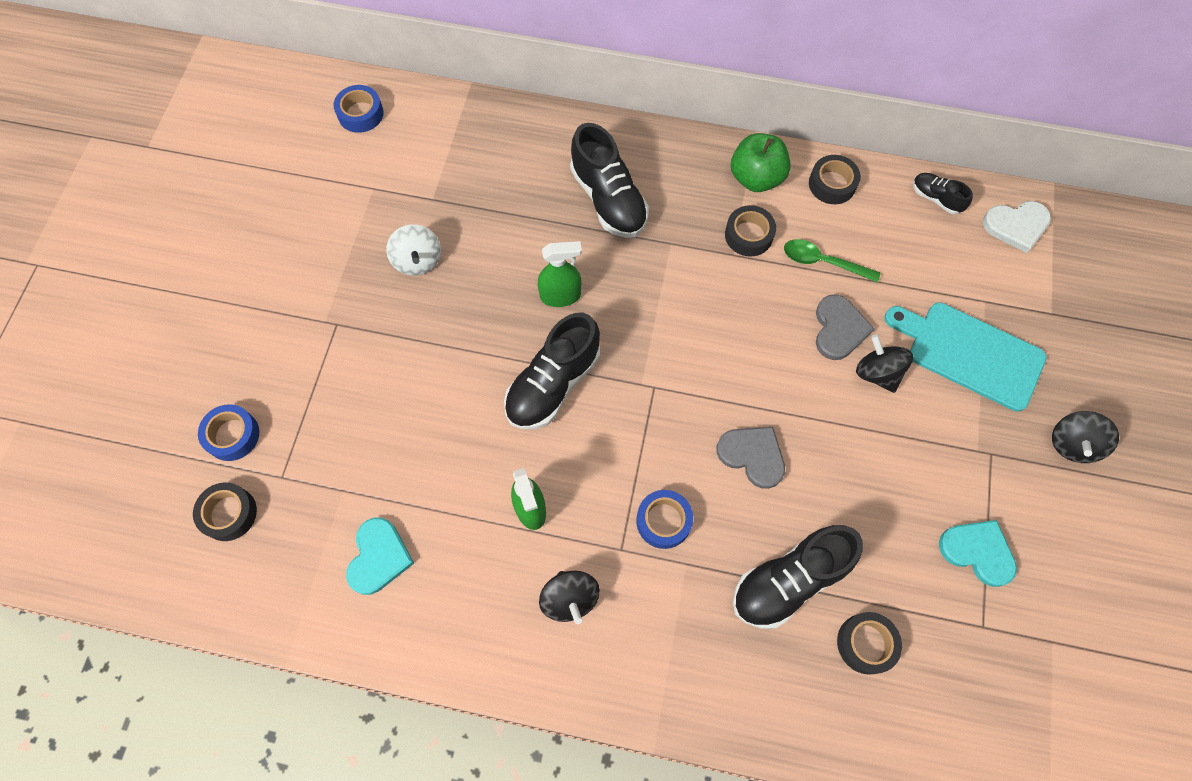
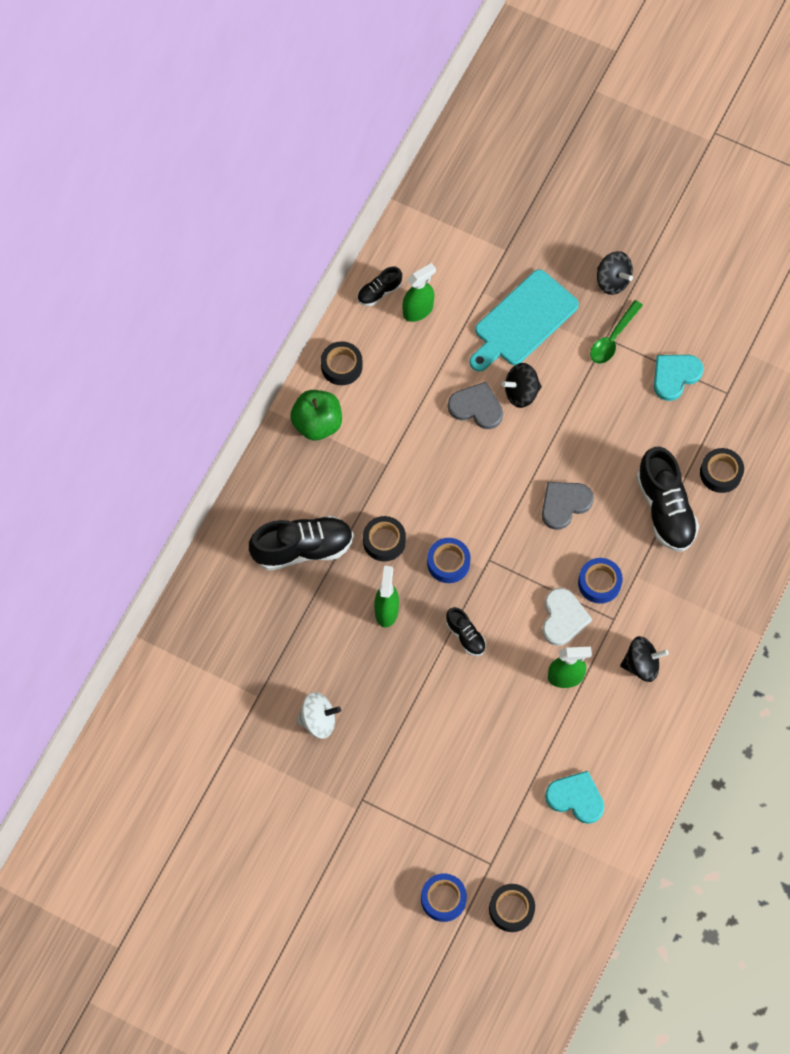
camera: 75 degrees left, 0 degrees up
blue tape [334,85,384,133] -> blue tape moved to [427,538,471,583]
black shoe [504,313,600,429] -> black shoe [446,607,486,656], size x0.51
black tape [725,205,776,257] -> black tape moved to [363,516,406,562]
green spoon [784,239,880,283] -> green spoon moved to [590,300,643,364]
white heart [983,201,1051,253] -> white heart moved to [542,588,592,646]
none -> green spray bottle [402,263,436,322]

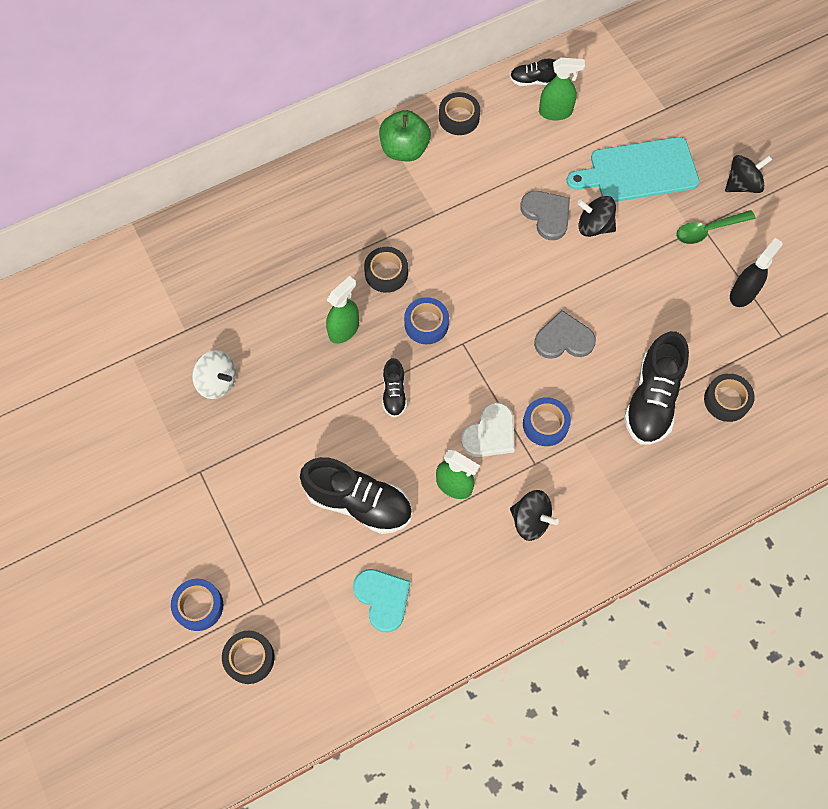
camera: 35 degrees right, 0 degrees up
black shoe [249,516,353,571] -> black shoe moved to [300,457,412,534]
black spinning top [597,251,633,295] -> black spinning top turned 105 degrees counterclockwise [725,155,772,193]
turquoise heart [654,355,704,401] -> black spray bottle [730,238,783,307]

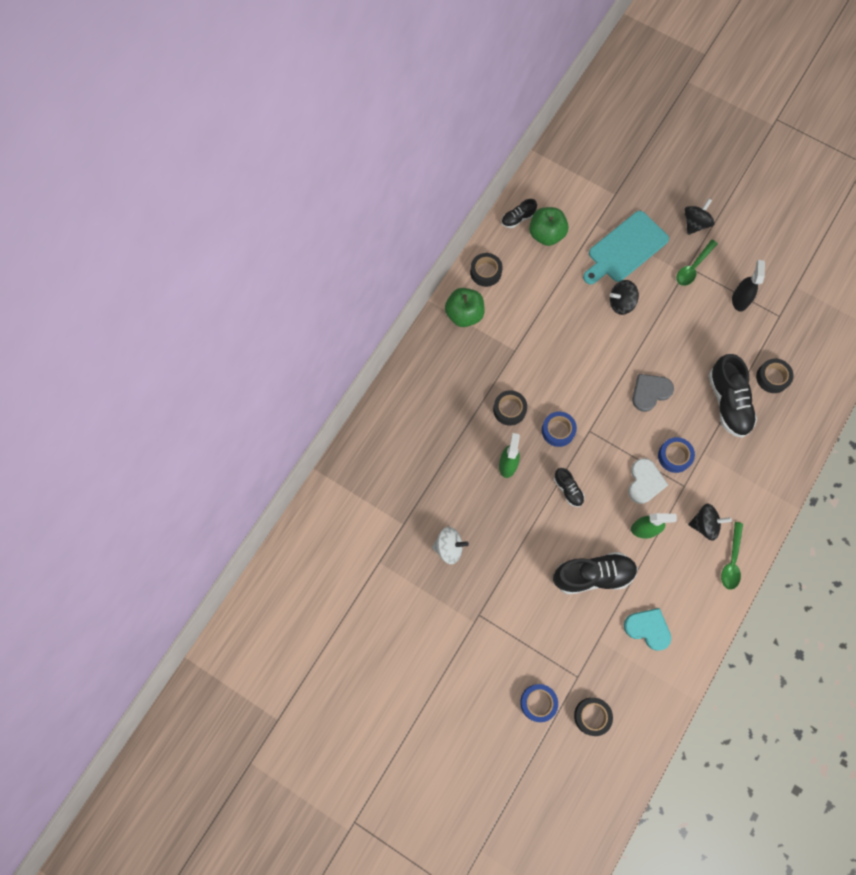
camera: 30 degrees left, 5 degrees up
grey heart [520,191,570,240] -> none
green spray bottle [539,58,585,120] -> green apple [529,207,569,246]
none -> green spoon [721,522,743,590]

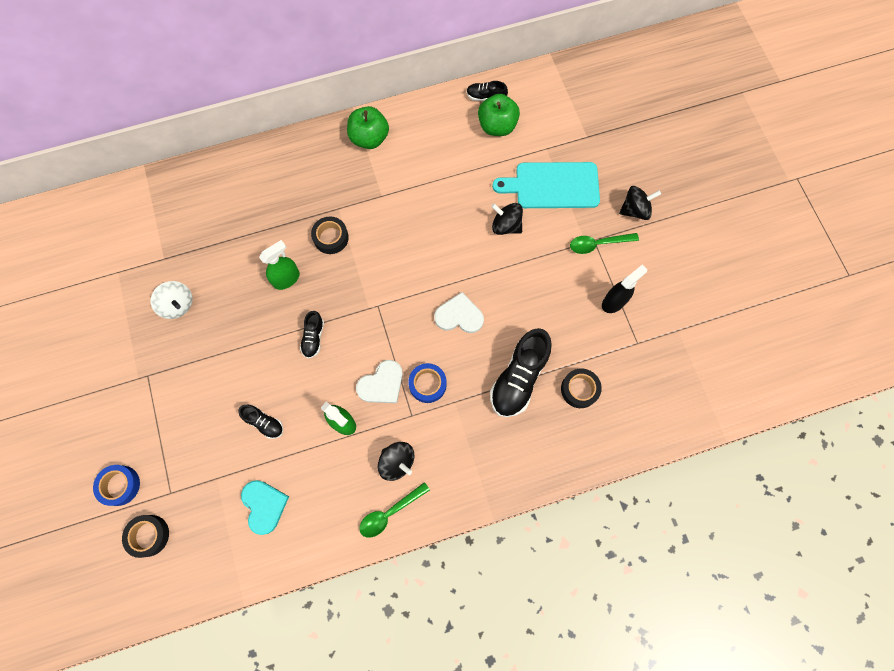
camera: 40 degrees right, 0 degrees up
black tape [470,253,503,287] -> none
blue tape [542,412,577,447] -> none
black shoe [553,552,638,594] -> black shoe [238,405,283,439], size x0.51
grey heart [632,374,674,412] -> white heart [434,292,484,333]

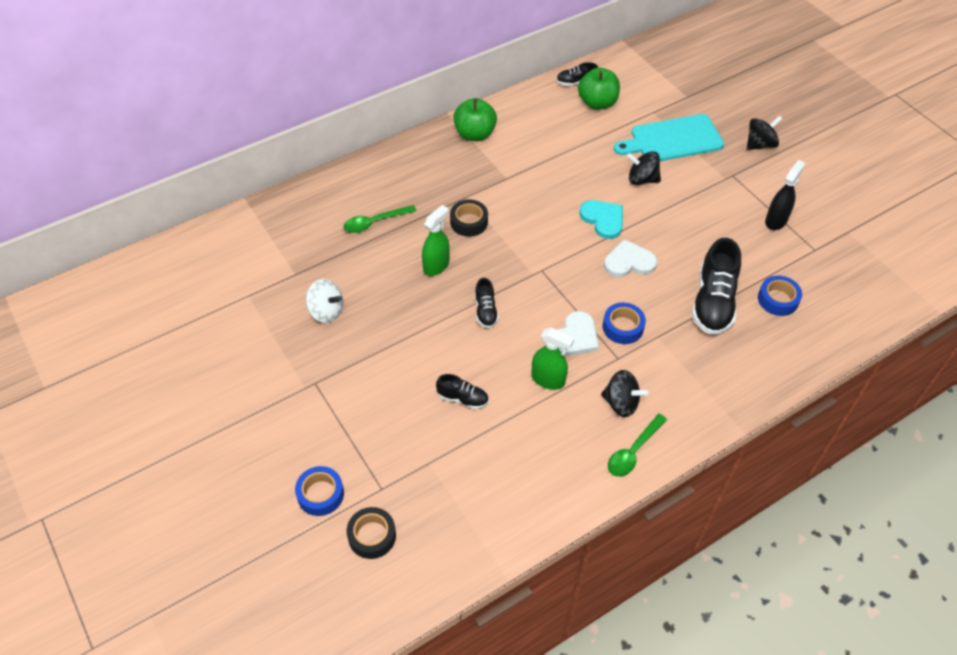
camera: 15 degrees left, 20 degrees down
turquoise heart [241,480,289,535] -> turquoise heart moved to [579,200,623,239]
black tape [561,368,602,408] -> blue tape [758,276,802,316]
green spoon [570,233,639,254] -> green spoon moved to [343,205,416,233]

